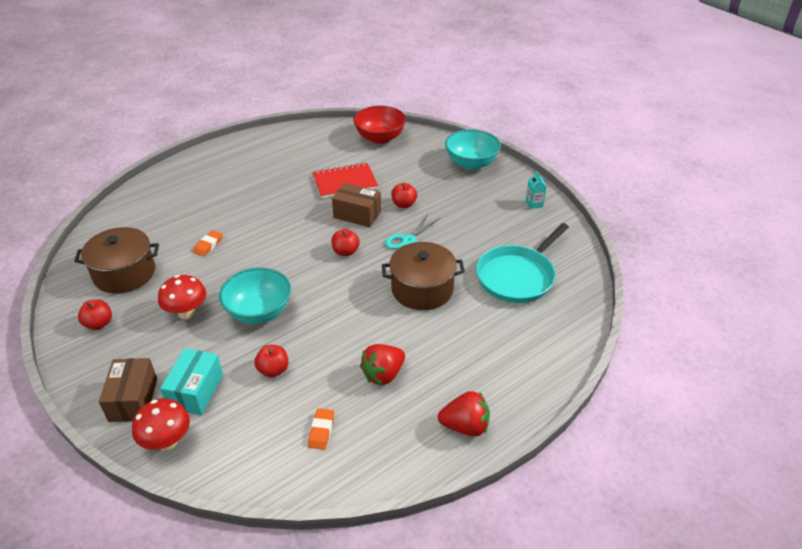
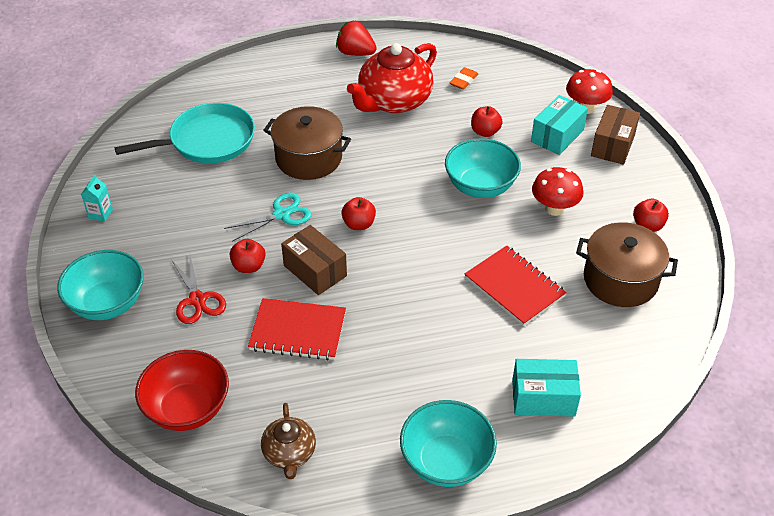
camera: 155 degrees left, 5 degrees up
orange eraser [193,230,223,257] -> red notebook [465,245,567,326]
red strawberry [360,344,405,385] -> red teapot [347,43,437,113]
none -> red scissors [171,256,226,324]
none -> brown teapot [261,403,316,479]
none -> turquoise bowl [400,400,497,487]
none -> turquoise box [512,359,581,417]

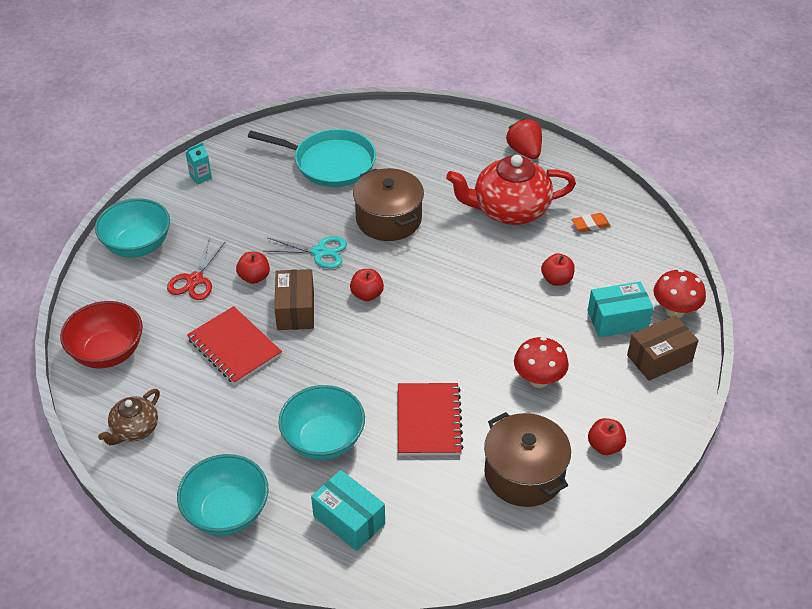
camera: 40 degrees right, 0 degrees up
turquoise bowl [445,138,521,198] -> turquoise bowl moved to [278,385,365,460]

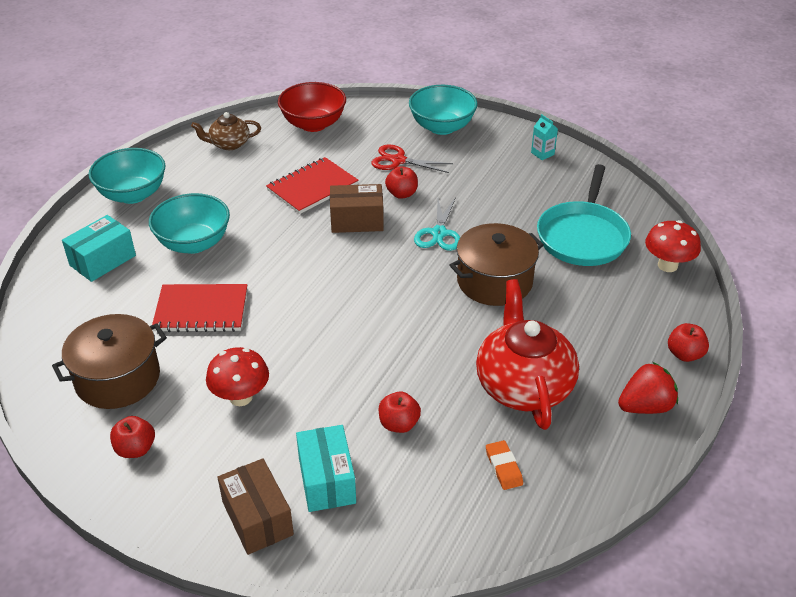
camera: 90 degrees right, 5 degrees down
brown teapot [98,389,160,445] -> brown teapot turned 45 degrees counterclockwise [191,112,261,150]
red apple [350,269,384,301] -> red apple moved to [668,323,709,362]
red mushroom [653,269,706,318] -> red mushroom moved to [645,220,701,272]

